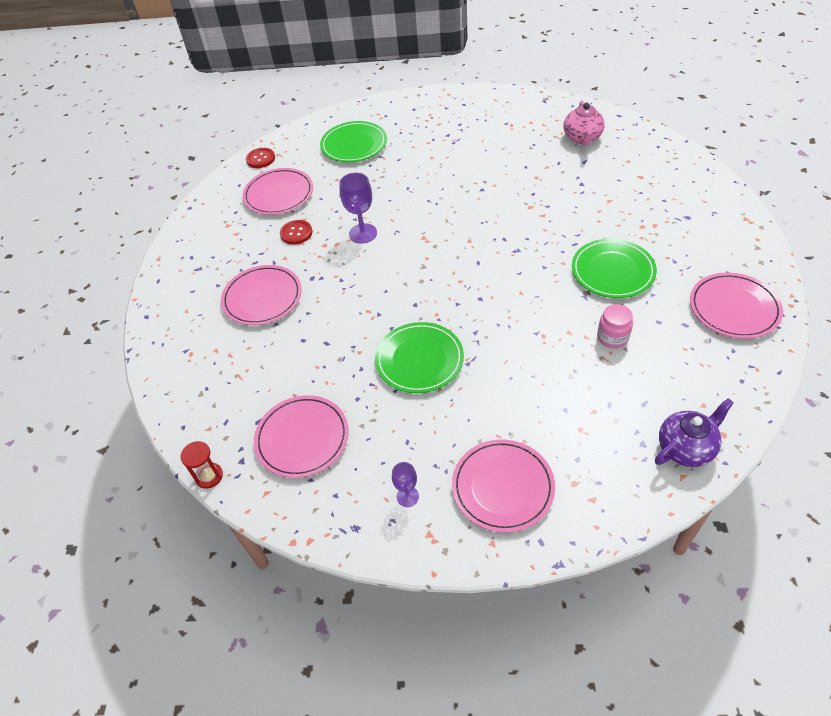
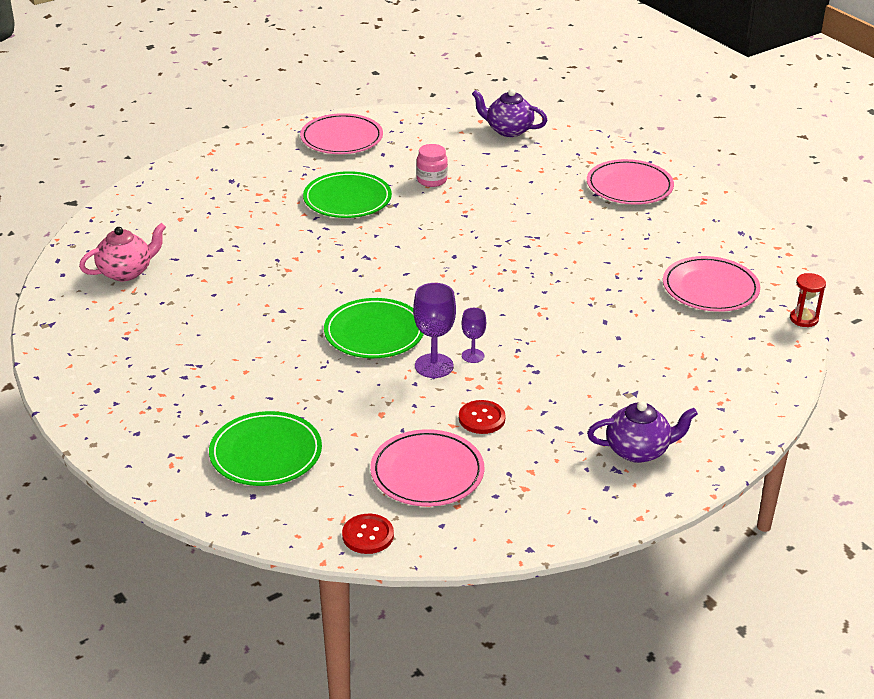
camera: 130 degrees left, 15 degrees down
pink plate [221,265,302,325] -> none
green plate [375,322,464,393] -> green plate moved to [324,298,424,358]
purple goblet [392,462,419,507] -> purple goblet moved to [462,308,486,363]
none -> purple teapot [587,401,698,463]

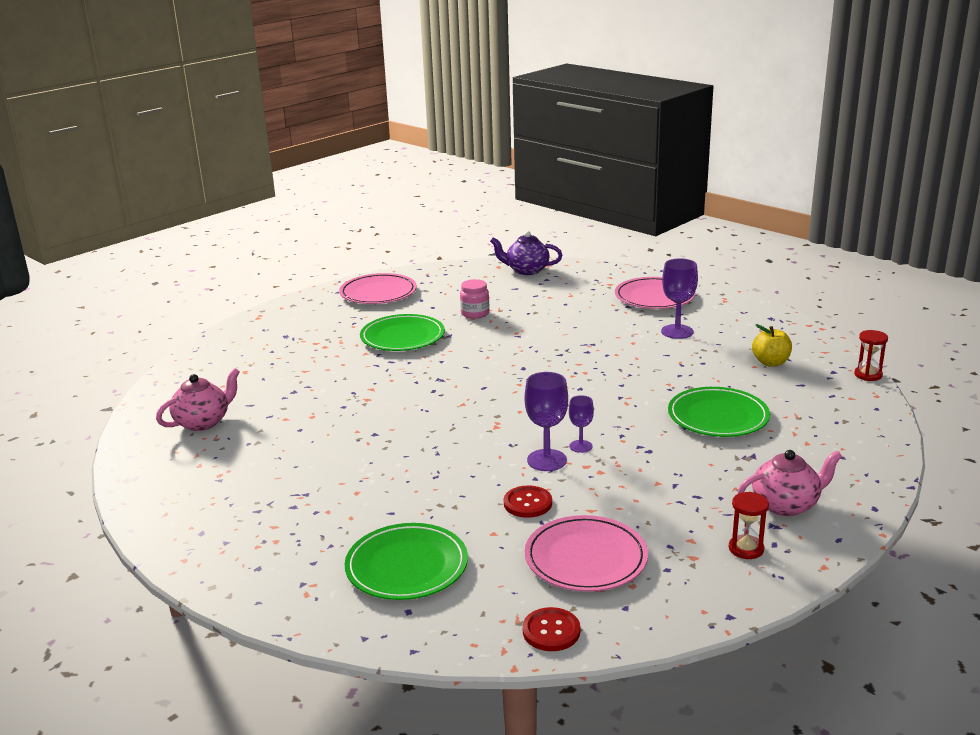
camera: 10 degrees left, 10 degrees down
green plate [324,298,424,358] -> green plate moved to [668,387,770,437]
red button [459,400,506,434] -> red button moved to [504,485,552,518]
purple teapot [587,401,698,463] -> pink teapot [738,450,842,516]
pink plate [663,256,760,312] -> yellow apple [752,324,792,366]
none -> purple goblet [661,258,698,339]
none -> red hourglass [729,492,769,559]

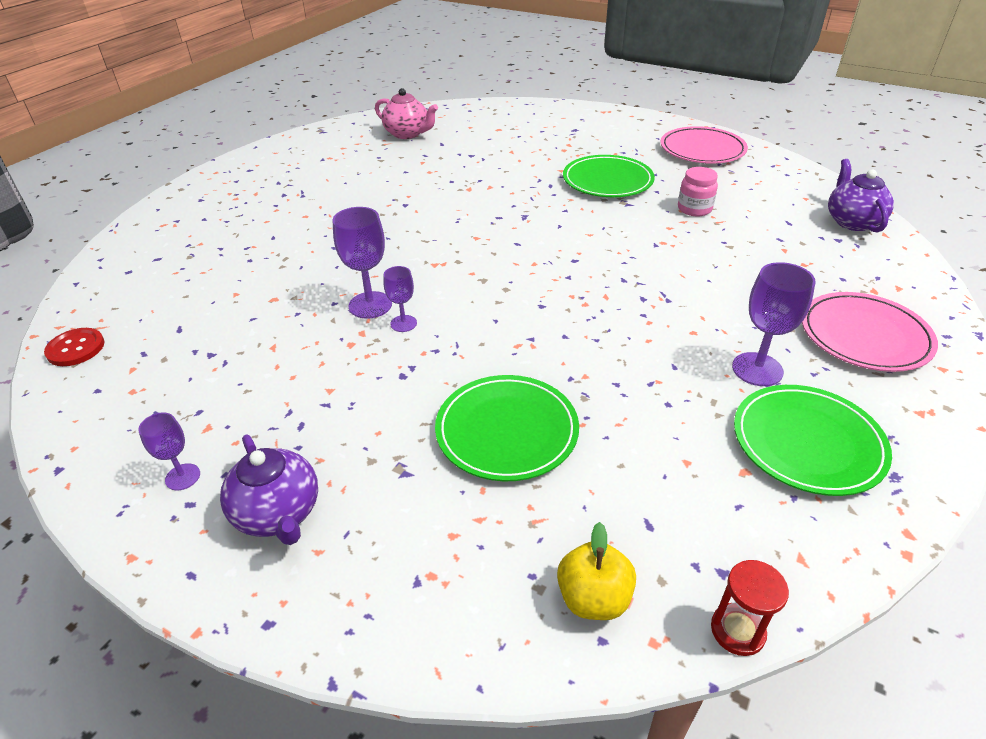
camera: 75 degrees right, 15 degrees up
green plate [345,523,468,600] -> green plate moved to [734,385,892,496]
red button [504,485,552,518] -> none
pink plate [525,515,648,592] -> none
red hourglass [729,492,769,559] -> purple goblet [138,413,200,490]
pink teapot [738,450,842,516] -> purple teapot [220,434,318,545]
yellow apple [752,324,792,366] -> yellow apple moved to [557,522,636,620]

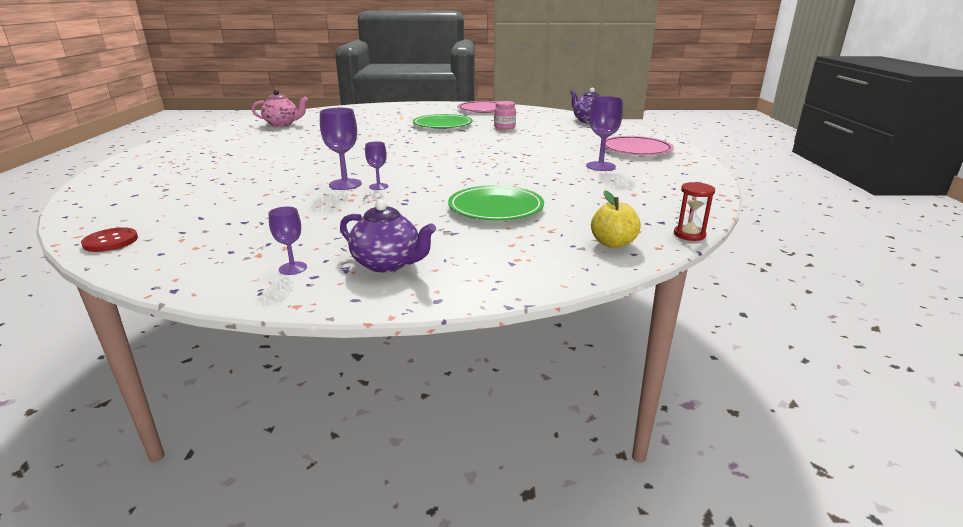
camera: 30 degrees left, 15 degrees down
green plate [734,385,892,496] -> none

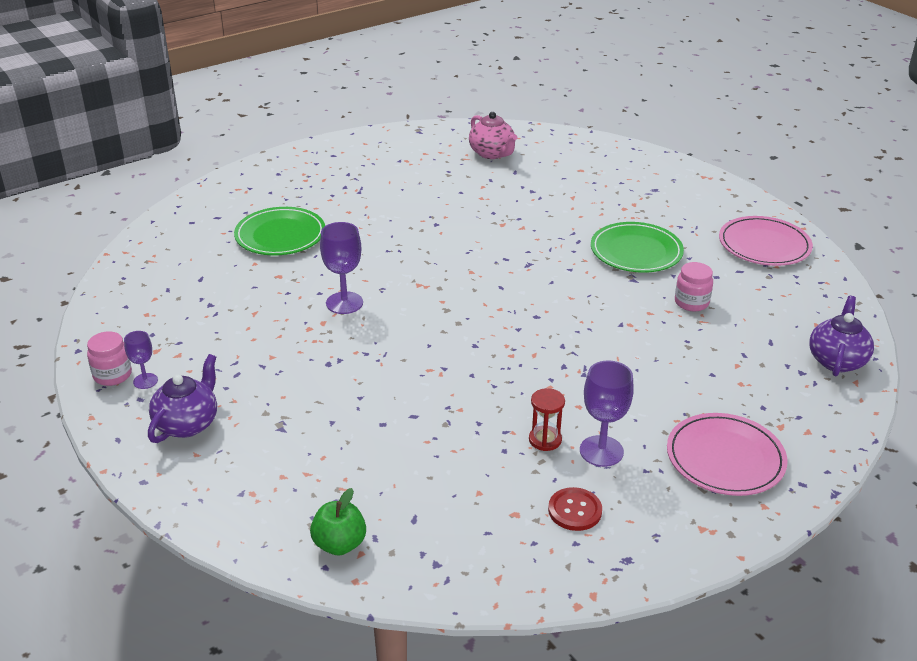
camera: 55 degrees right, 10 degrees up
red button [81,227,138,252] -> red button moved to [548,487,602,531]
purple teapot [340,200,436,273] -> purple teapot turned 150 degrees counterclockwise [148,354,217,443]
purple goblet [365,141,388,190] -> none
green plate [448,185,544,220] -> green plate moved to [234,207,325,255]
yellow apple [591,190,641,248] -> green apple [310,488,366,556]
red hourglass [674,182,715,241] -> red hourglass moved to [529,388,565,451]
none -> pink jar [87,331,132,386]

